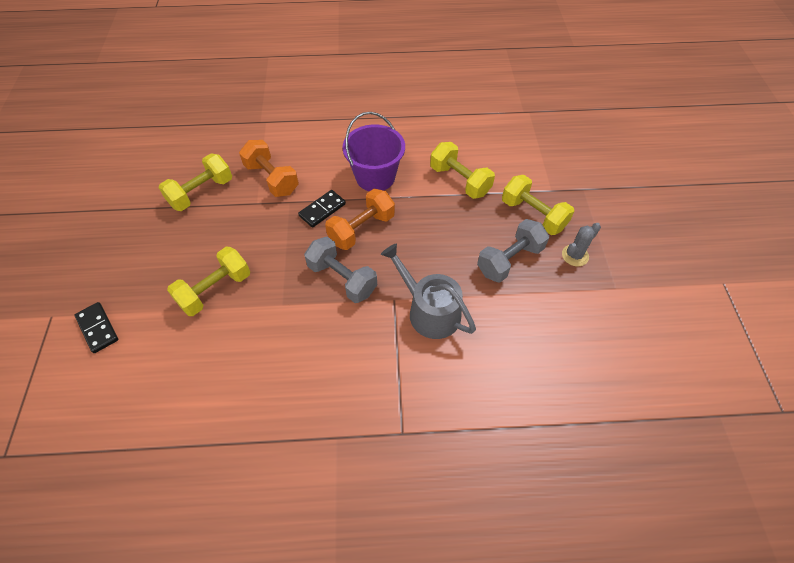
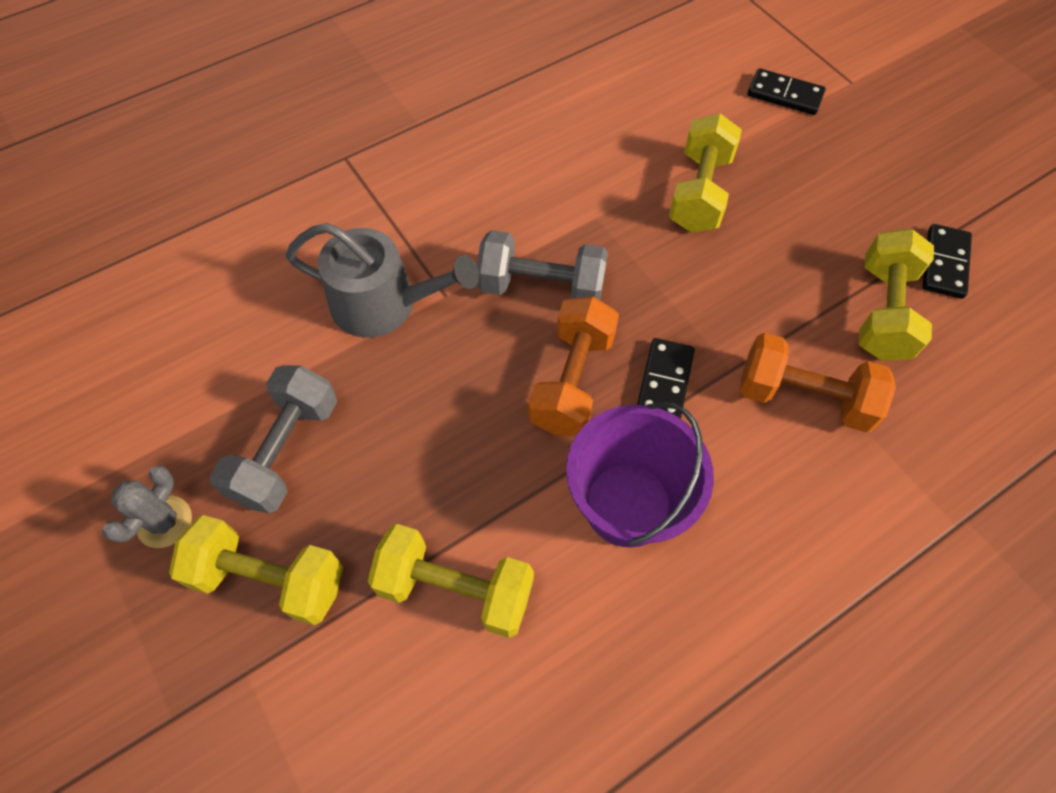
camera: 150 degrees right, 5 degrees up
none -> black domino [922,224,972,299]

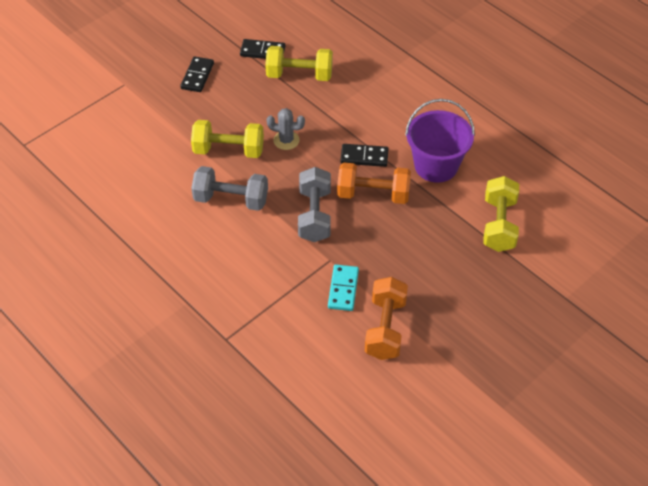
camera: 100 degrees left, 10 degrees down
grey cactus [102,465,192,548] -> grey cactus moved to [267,108,305,150]
yellow dumbbell [169,515,343,625] -> none
grey dumbbell [209,365,337,513] -> grey dumbbell moved to [191,166,268,211]
grey watering can [286,223,479,338] -> turquoise domino [328,264,359,311]
orange dumbbell [740,333,896,433] -> orange dumbbell moved to [365,277,408,360]
black domino [748,68,826,115] -> black domino moved to [180,56,214,92]

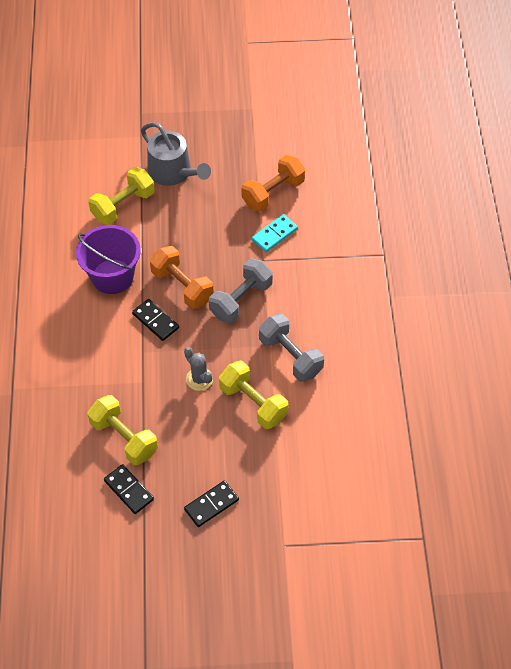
camera: 140 degrees left, 5 degrees up
none -> grey watering can [141,122,211,186]

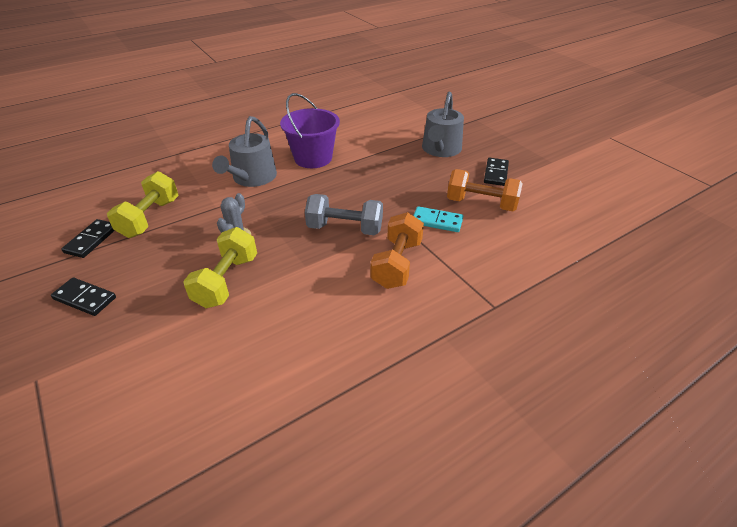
camera: 60 degrees right, 15 degrees down
yellow dumbbell [88,167,155,225] -> none
black domino [132,299,179,341] -> black domino moved to [484,158,509,186]
orange dumbbell [150,246,214,309] -> orange dumbbell moved to [371,212,424,289]
grey dumbbell [259,314,324,382] -> none
none -> grey watering can [212,116,277,187]

